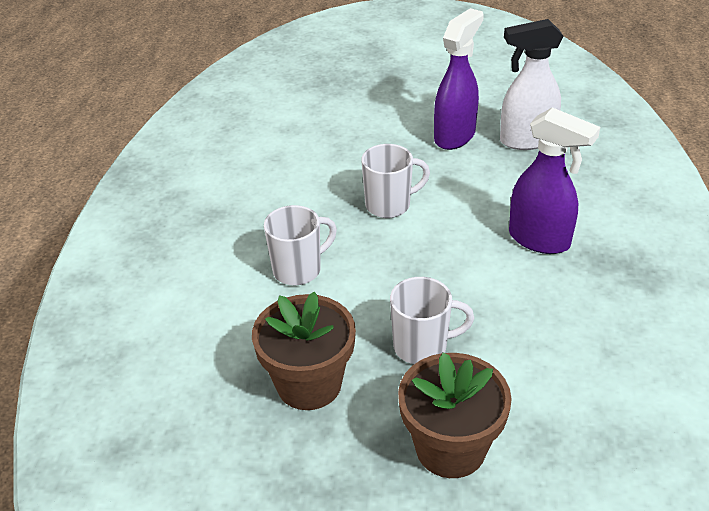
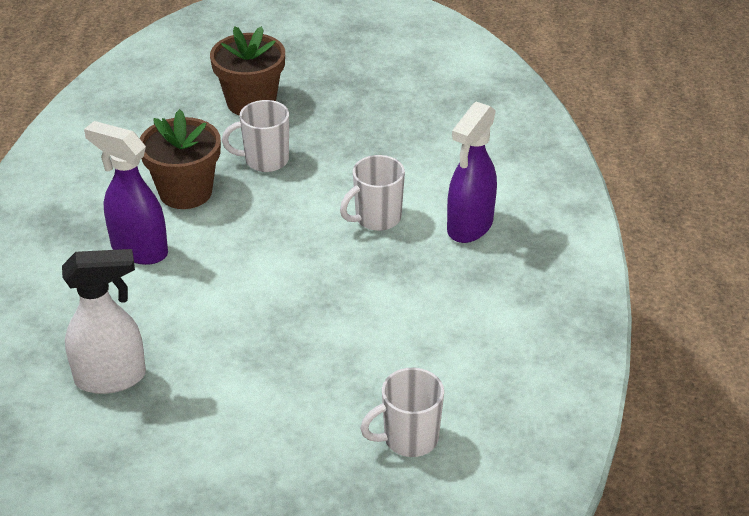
camera: 175 degrees right, 0 degrees up
brown flower pot [252,292,356,410] -> brown flower pot moved to [140,109,221,209]
white mug [361,144,430,218] -> white mug moved to [360,368,444,457]
purple spray bottle [434,8,484,150] -> purple spray bottle moved to [447,102,497,243]

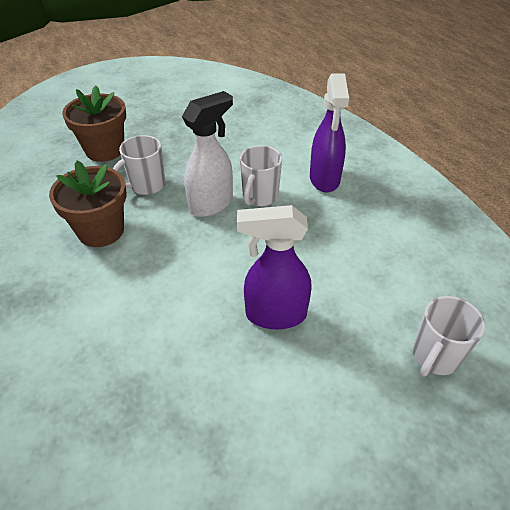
camera: 30 degrees left, 5 degrees up
white spray bottle [62,249,146,394] -> white spray bottle moved to [182,91,233,217]
purple spray bottle [84,121,168,265] -> purple spray bottle moved to [237,205,311,329]

